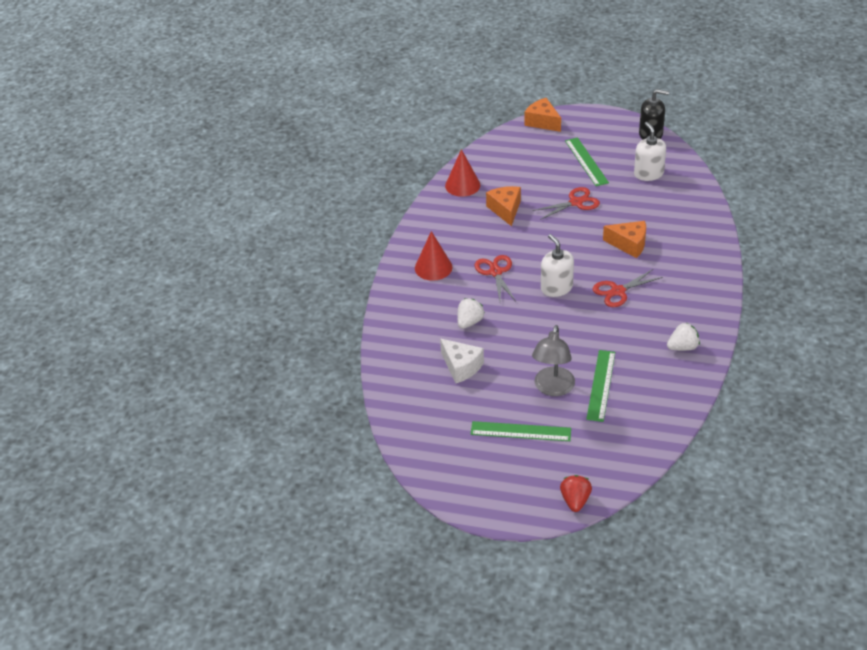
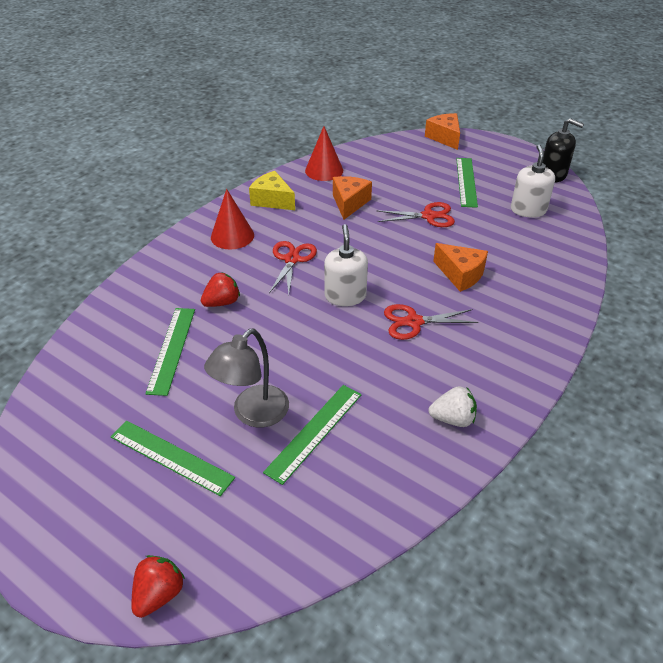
camera: 20 degrees right, 0 degrees up
white cheese [440,338,484,383] -> green ruler [145,308,195,396]
white strawberry [457,299,485,329] -> red strawberry [201,272,240,307]
none -> yellow cheese [249,171,295,210]

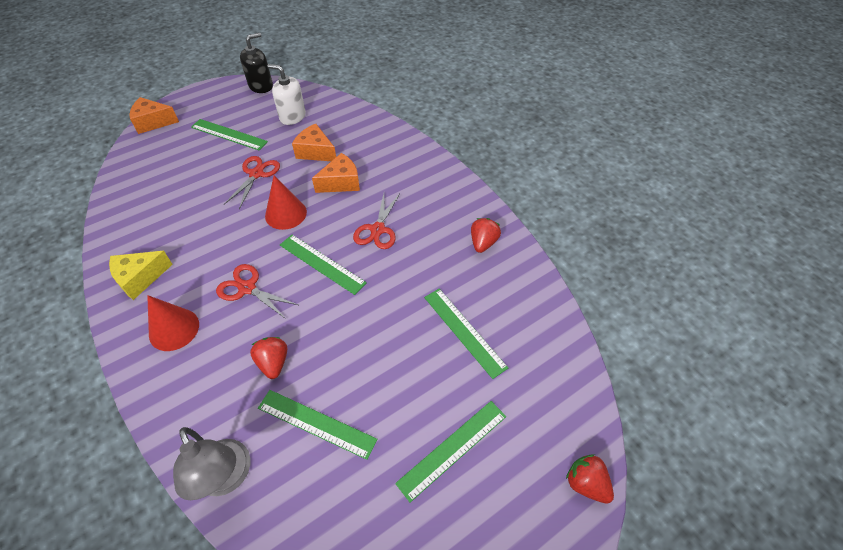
camera: 70 degrees left, 10 degrees up
grey lamp [204,329,289,427] -> grey lamp moved to [173,427,250,500]
red cone [305,126,343,181] -> red cone moved to [265,176,307,230]
white soap dispenser [324,224,368,306] -> green ruler [280,235,367,295]
orange cheese [333,176,372,220] -> orange cheese moved to [292,124,336,161]
white strawberry [428,386,477,427] -> red strawberry [471,218,501,253]

